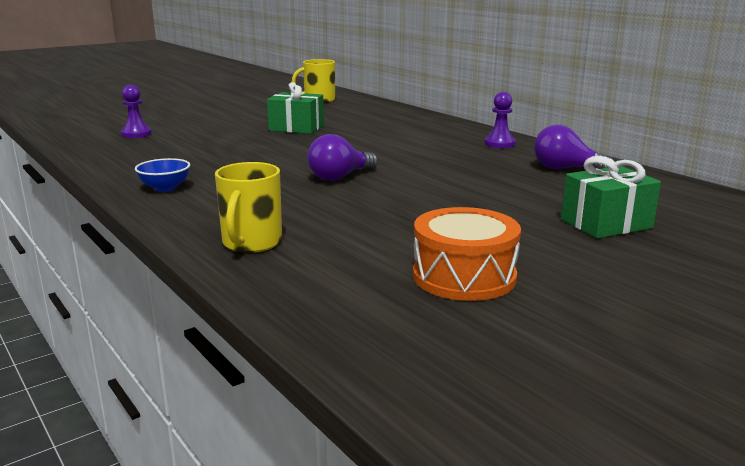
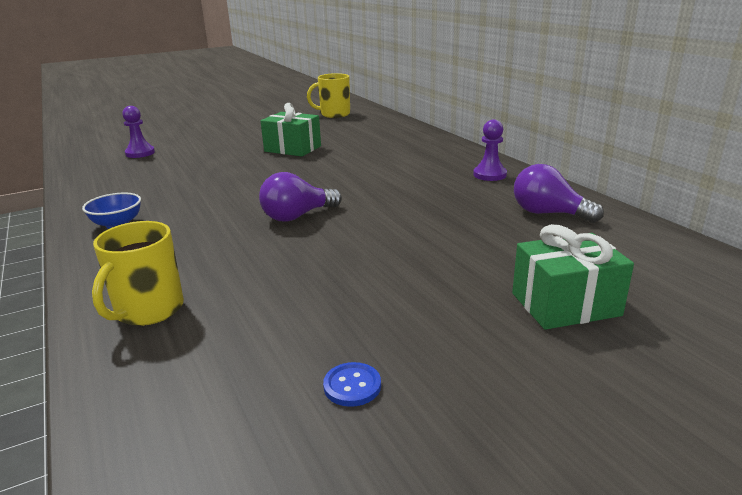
camera: 10 degrees right, 5 degrees up
orange drum [413,207,521,301] -> blue button [323,362,381,407]

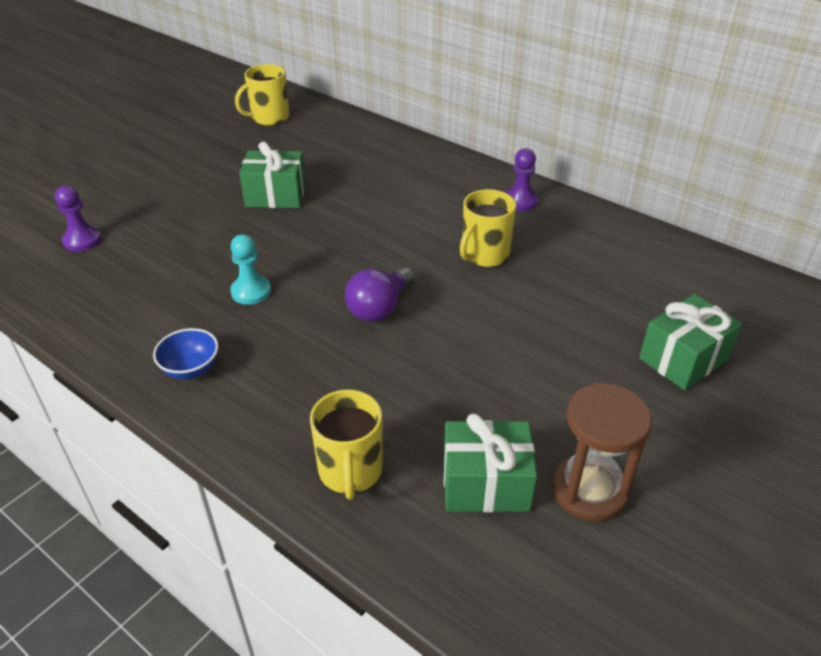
camera: 25 degrees left, 15 degrees up
blue button [323,362,381,407] -> brown hourglass [552,383,652,522]
purple light bulb [514,164,604,223] -> none
none -> turquoise pawn [230,234,271,305]
none -> green gift [444,413,537,513]
none -> yellow mug [460,189,516,267]

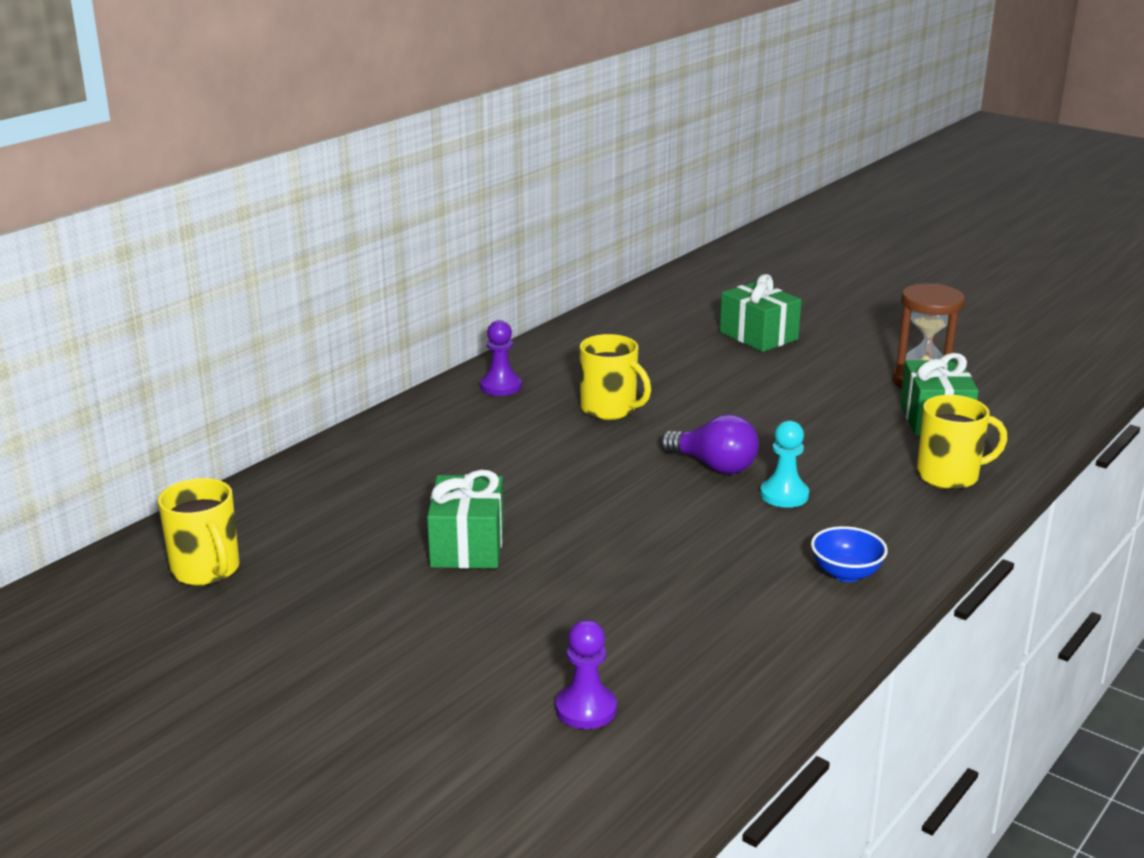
camera: 90 degrees left, 15 degrees down
turquoise pawn [230,234,271,305] -> turquoise pawn moved to [760,421,809,508]

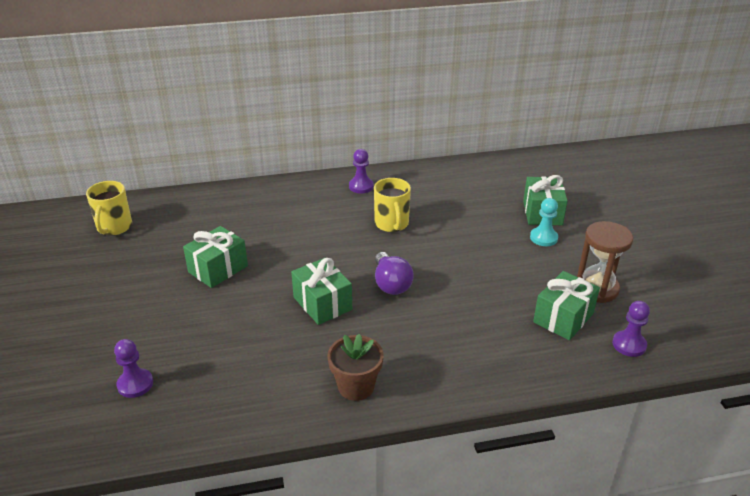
camera: 40 degrees right, 10 degrees up
turquoise pawn [760,421,809,508] -> turquoise pawn moved to [530,198,558,246]
blue bowl [811,526,888,582] -> brown flower pot [327,334,383,401]
yellow mug [917,395,1008,490] -> none
none -> green gift [291,258,352,325]
none -> purple pawn [612,301,650,357]

